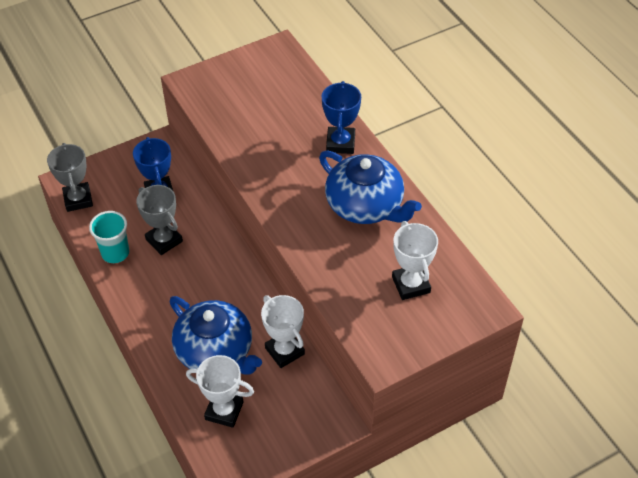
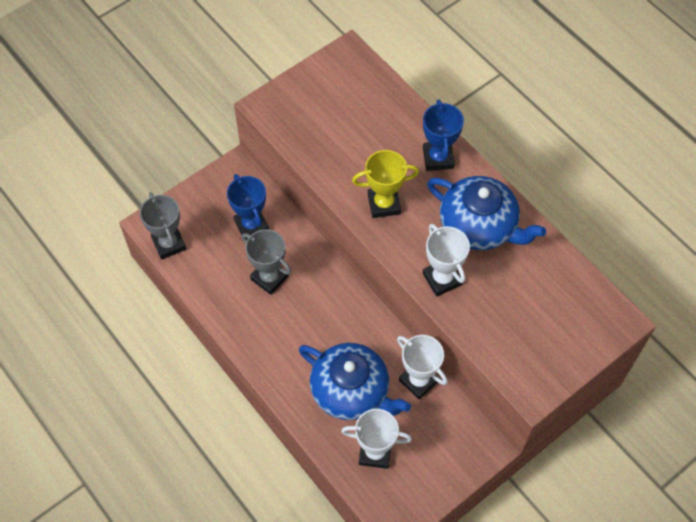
camera: 10 degrees left, 10 degrees up
turquoise cup [89,211,129,263] -> none
white trophy [392,221,438,300] -> white trophy moved to [423,224,470,297]
none -> yellow trophy [352,150,419,218]

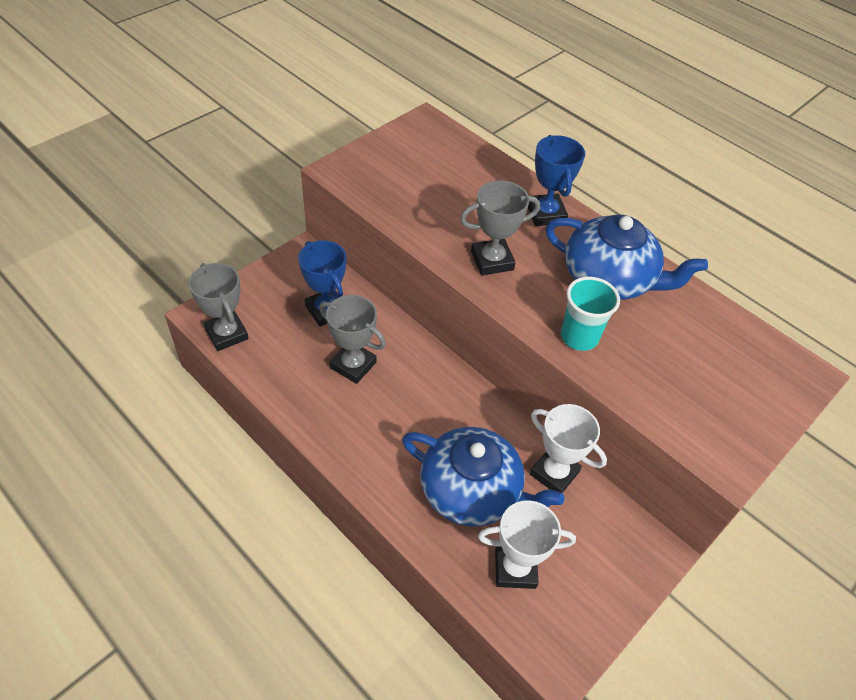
camera: 10 degrees left, 10 degrees down
yellow trophy [352,150,419,218] -> grey trophy [460,180,540,275]
white trophy [423,224,470,297] -> turquoise cup [561,277,620,351]

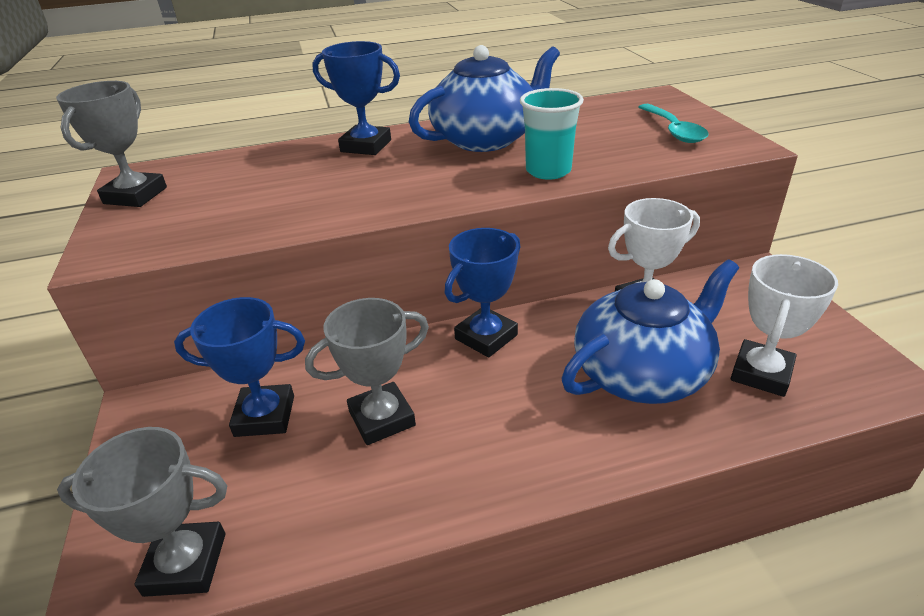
camera: 55 degrees left, 15 degrees down
grey trophy [460,180,540,275] -> grey trophy moved to [56,81,167,207]
none -> blue trophy [444,228,520,358]
none -> turquoise spoon [639,104,709,143]

